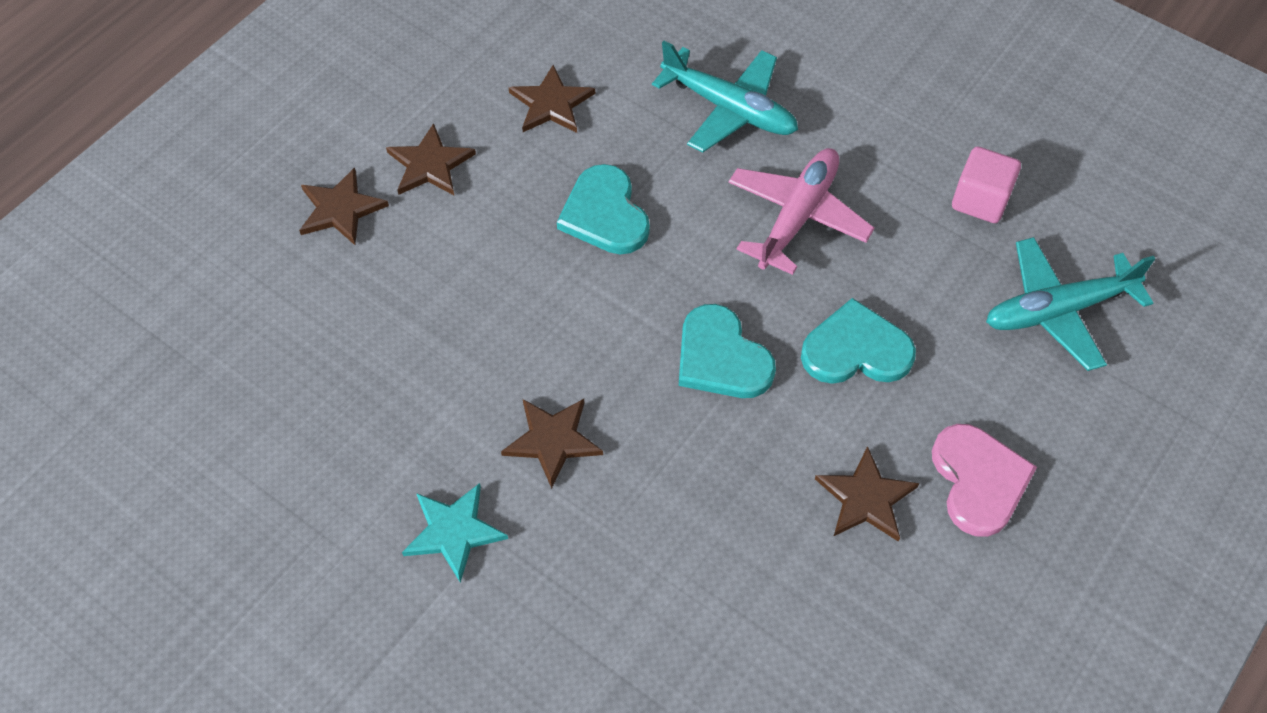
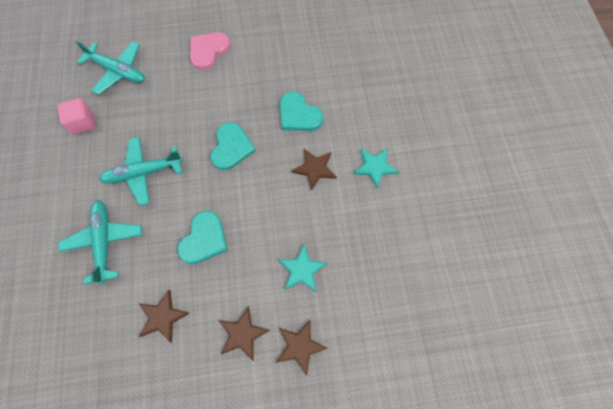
camera: 135 degrees left, 10 degrees up
pink plane [729,148,875,275] -> turquoise plane [99,137,183,206]
turquoise heart [801,298,916,384] -> turquoise heart moved to [280,92,323,131]
brown star [815,446,919,542] -> none
none -> turquoise star [278,245,327,292]

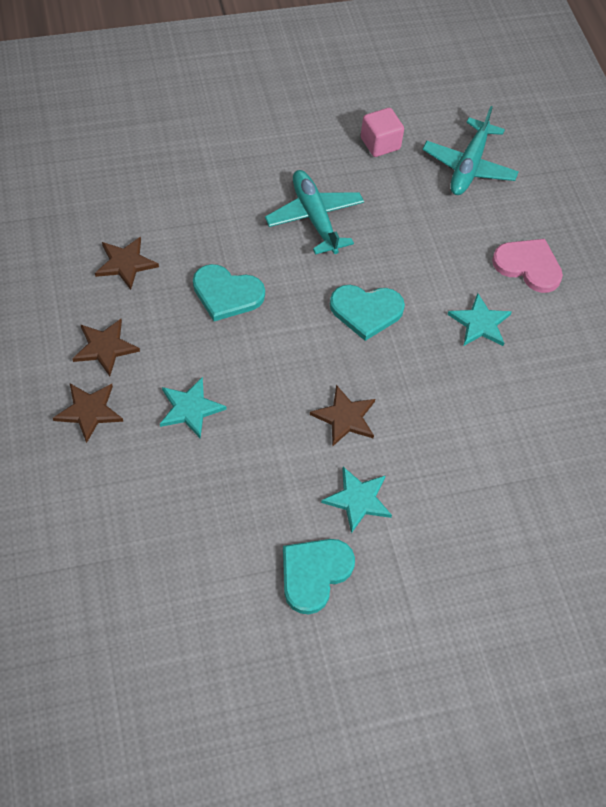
camera: 80 degrees right, 10 degrees down
turquoise plane [59,200,142,285] -> none
turquoise heart [280,92,323,131] -> turquoise heart moved to [283,539,355,614]
none -> turquoise star [448,293,512,346]

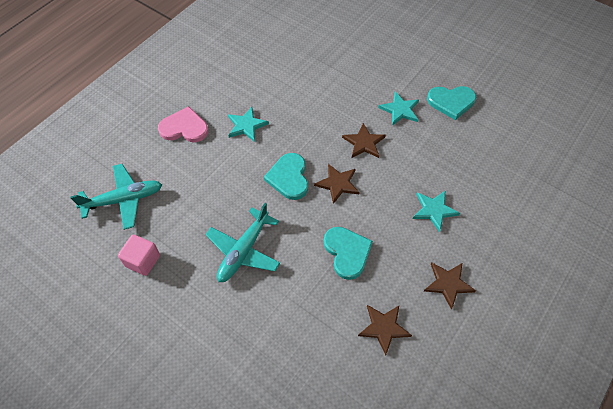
camera: 125 degrees left, 0 degrees up
brown star [53,384,123,443] -> brown star moved to [314,164,360,204]
turquoise heart [330,285,405,341] -> turquoise heart turned 150 degrees counterclockwise [264,153,308,200]
pink heart [492,239,563,293] -> pink heart turned 105 degrees clockwise [158,106,208,142]

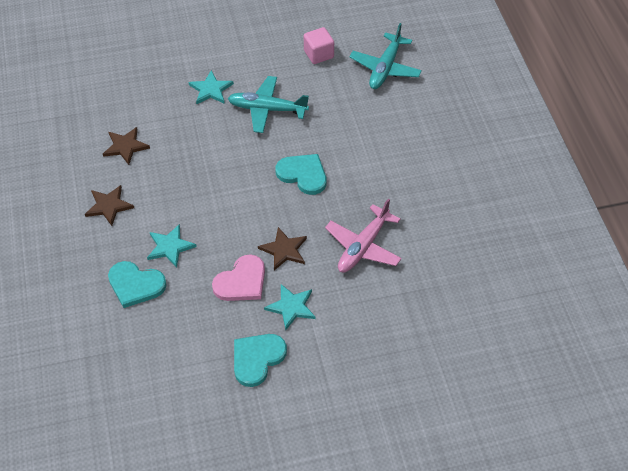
camera: 130 degrees right, 5 degrees down
pink heart [158,106,208,142] -> pink heart moved to [212,254,265,301]
turquoise plane [205,203,280,282] -> turquoise plane turned 60 degrees counterclockwise [228,76,309,133]
turquoise star [228,107,269,142] -> turquoise star moved to [188,70,234,104]
brown star [314,164,360,204] -> none
turquoise heart [323,227,373,280] -> turquoise heart moved to [108,261,166,308]
none -> pink plane [325,198,402,273]

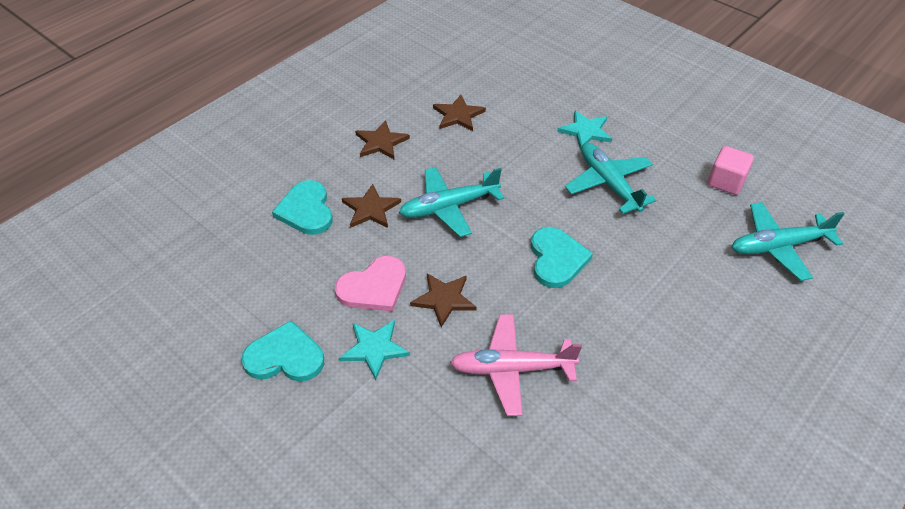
camera: 55 degrees right, 5 degrees down
turquoise star [147,224,197,268] -> brown star [342,184,401,228]
pink heart [212,254,265,301] -> pink heart turned 45 degrees counterclockwise [335,256,406,312]
none -> turquoise plane [399,167,504,237]

